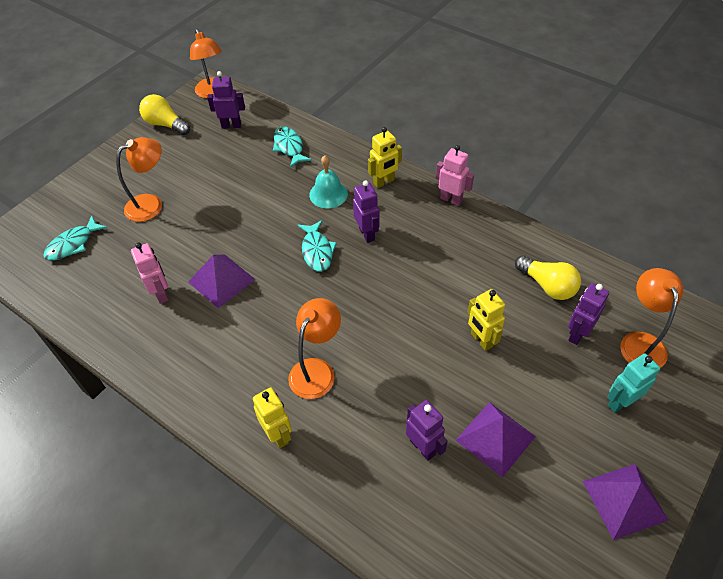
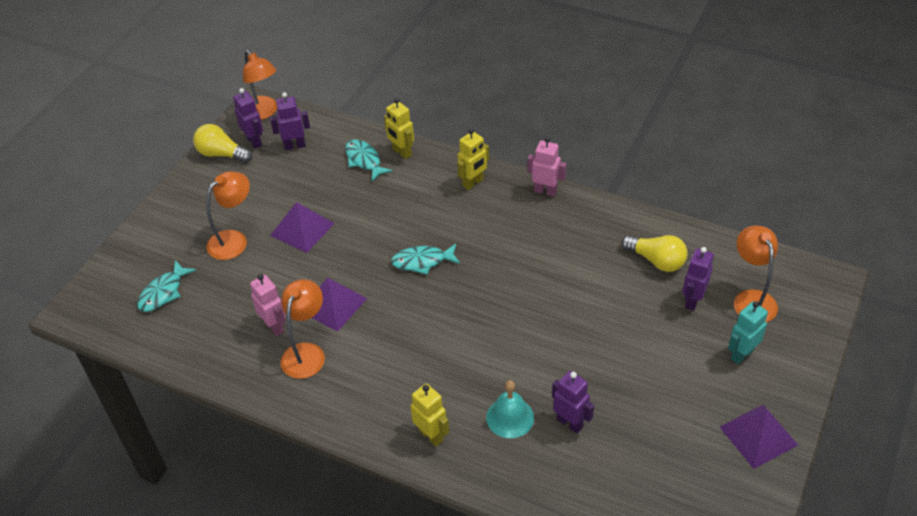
camera: 10 degrees left, 5 degrees down
orange lamp [288,298,341,399] -> orange lamp moved to [281,279,325,379]
turquoise fish [298,220,337,272] -> turquoise fish turned 105 degrees clockwise [391,244,460,275]
turquoise bell [309,155,348,208] -> turquoise bell moved to [486,380,534,438]
purple robot [353,180,380,243] -> purple robot moved to [233,88,263,149]
purple pyramid [456,402,536,478] -> purple pyramid moved to [270,202,335,253]
yellow robot [467,289,505,351] -> yellow robot moved to [384,98,414,159]

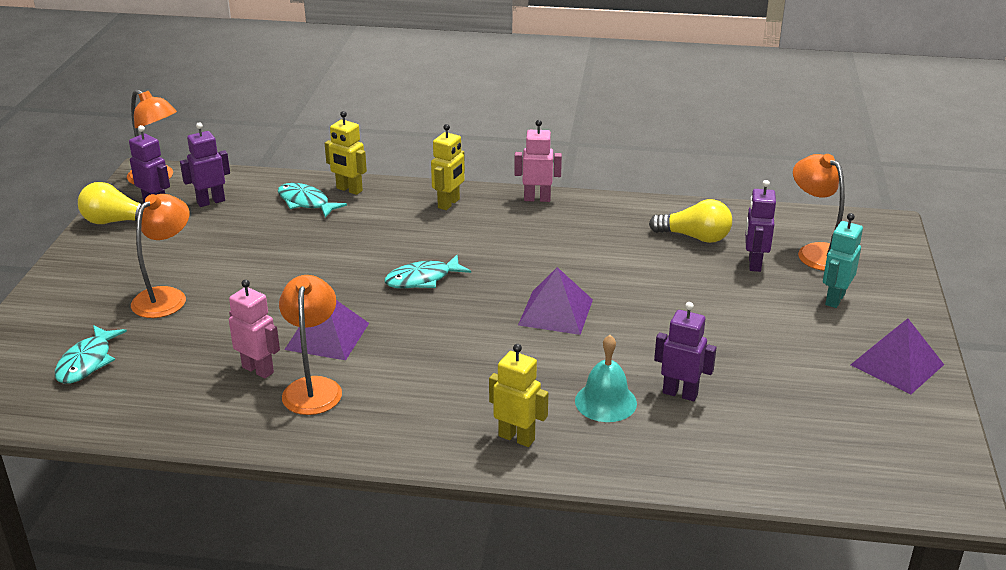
camera: 20 degrees left, 15 degrees down
purple pyramid [270,202,335,253] -> purple pyramid moved to [518,267,593,335]

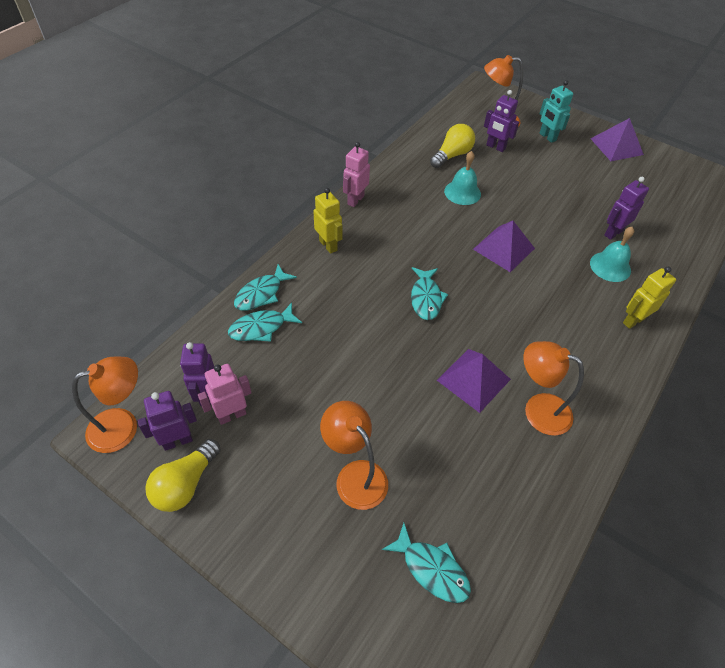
camera: 65 degrees left, 20 degrees up
pink robot [229,279,280,379] -> pink robot moved to [198,364,251,425]
yellow robot [325,111,367,195] -> turquoise fish [234,264,297,311]
none -> turquoise bell [444,151,481,205]

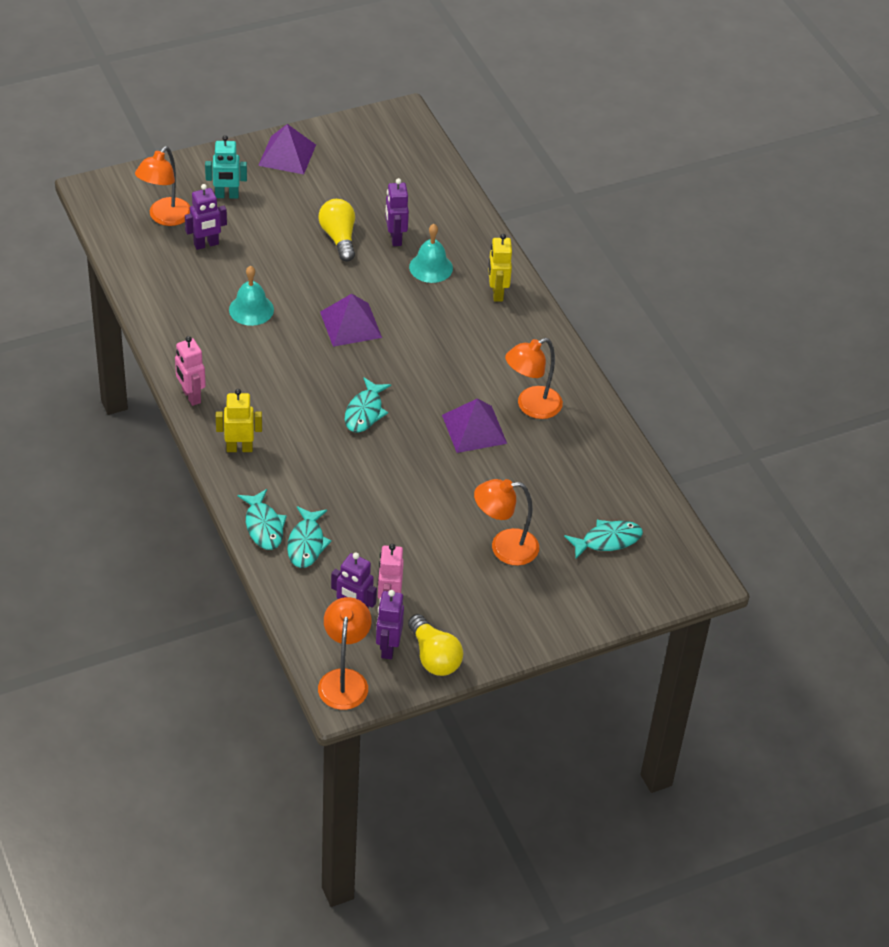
camera: 60 degrees left, 5 degrees down
turquoise fish [411,267,448,320] -> turquoise fish turned 75 degrees clockwise [345,378,391,433]
yellow light bulb [430,124,475,168] -> yellow light bulb moved to [318,199,355,262]

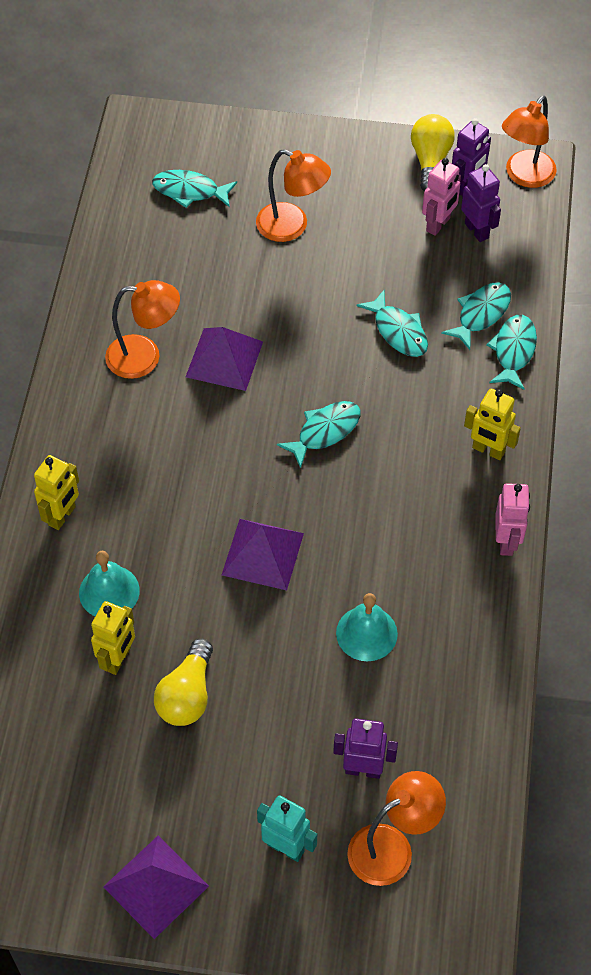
camera: 145 degrees left, 10 degrees up
purple robot [385,178,409,246] -> yellow robot [91,601,135,675]
none -> turquoise fish [356,290,428,357]

